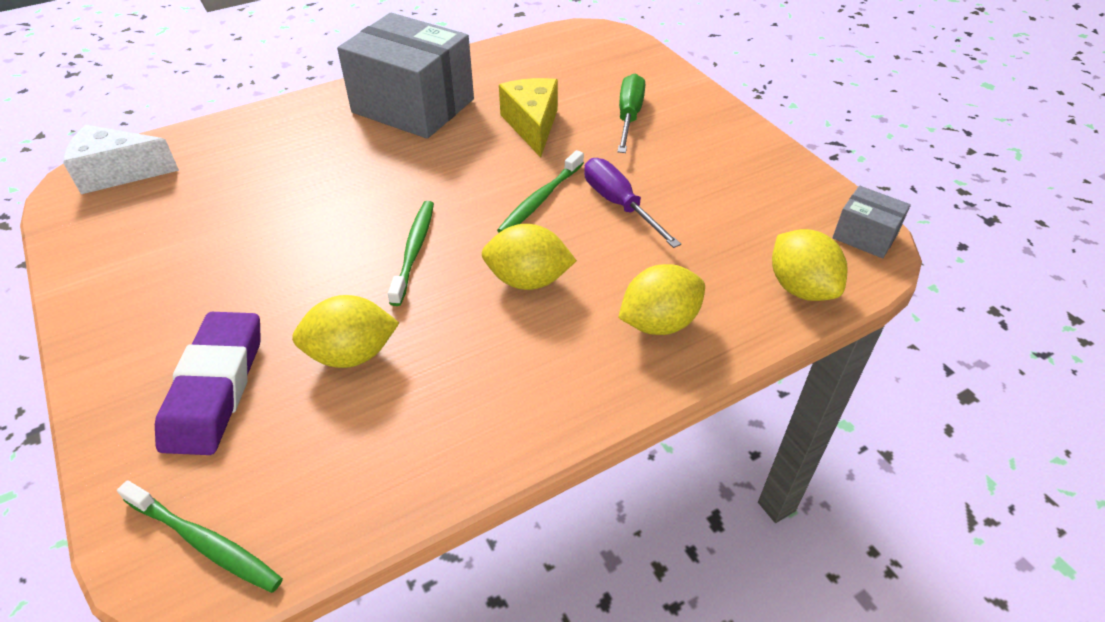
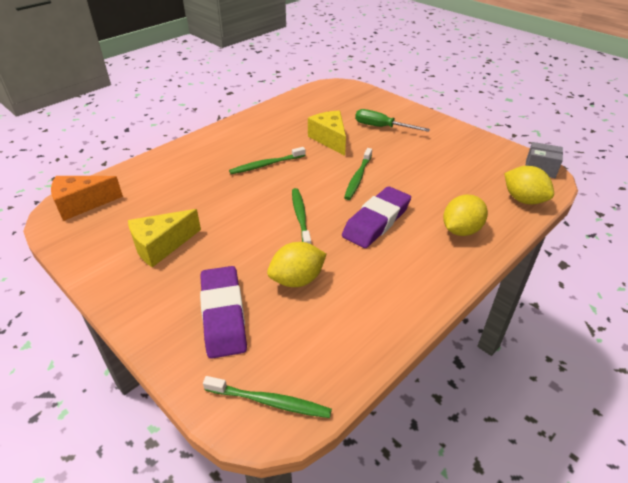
camera: 15 degrees left, 5 degrees down
white cheese [63,125,179,194] -> orange cheese [51,176,123,221]
grey box [337,13,474,139] -> none
yellow lemon [482,224,577,290] -> purple eraser [342,186,411,248]
purple screwdriver [584,158,681,248] -> none
green screwdriver [617,74,645,153] -> green screwdriver turned 60 degrees counterclockwise [355,109,430,132]
none -> yellow cheese [128,209,201,267]
none -> green toothbrush [229,147,306,174]

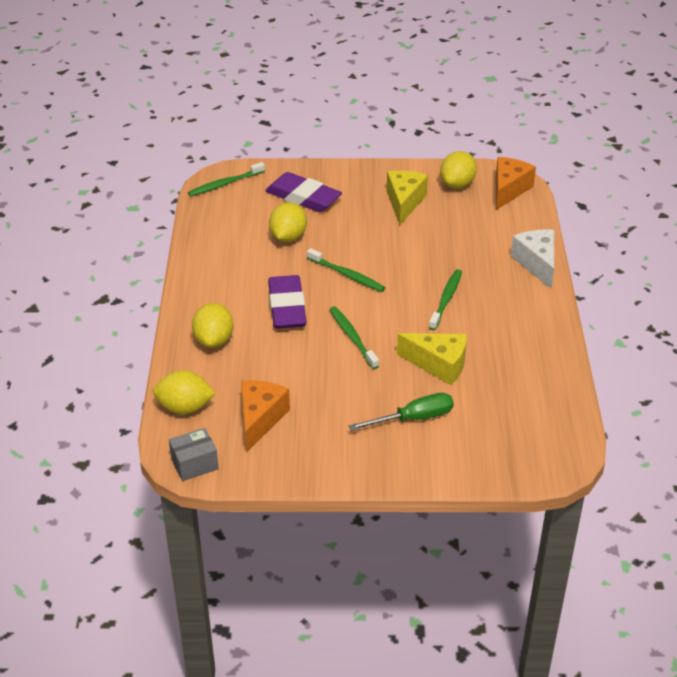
camera: 135 degrees right, 0 degrees up
none -> orange cheese [241,380,290,453]
none -> yellow lemon [440,151,477,189]
none -> white cheese [511,229,554,289]

